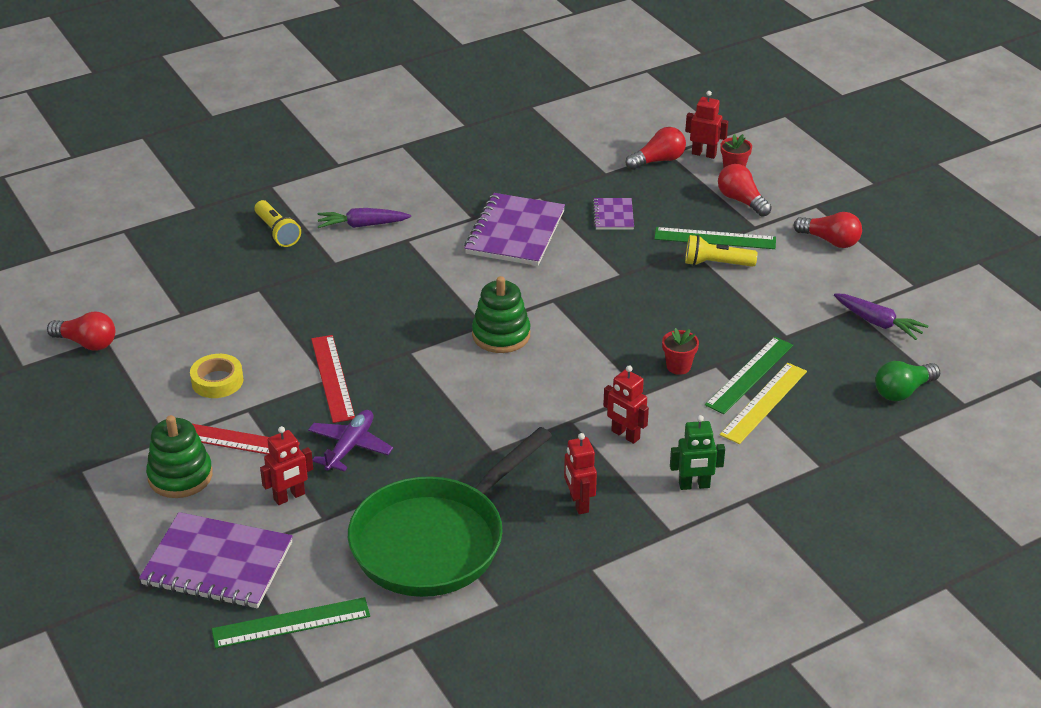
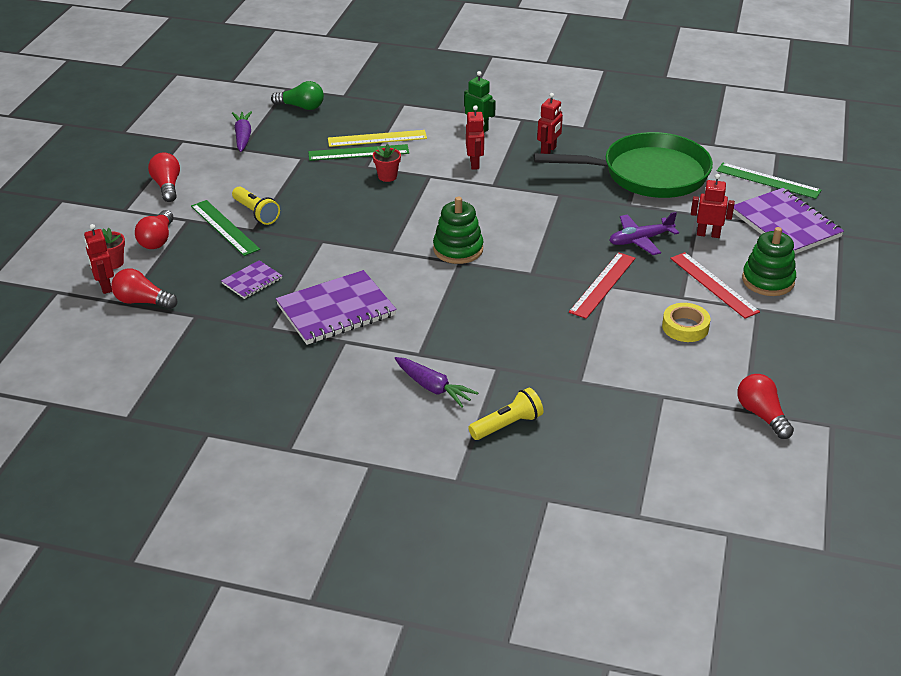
camera: 135 degrees left, 0 degrees up
yellow flashlight [255,200,301,247] -> yellow flashlight turned 45 degrees clockwise [468,388,543,440]

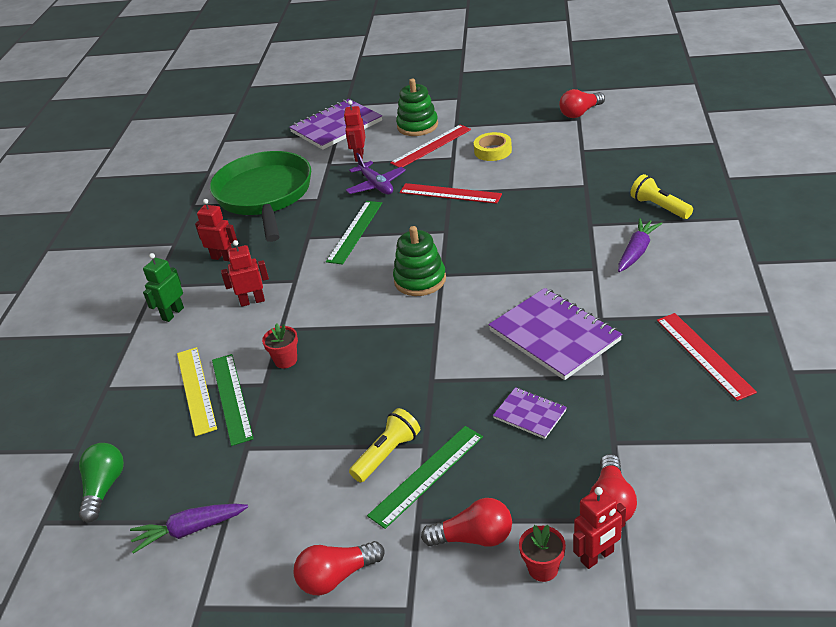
camera: 95 degrees left, 0 degrees up
green ruler [717,163,821,199] -> green ruler moved to [326,201,382,265]
none -> red ruler [657,313,757,401]

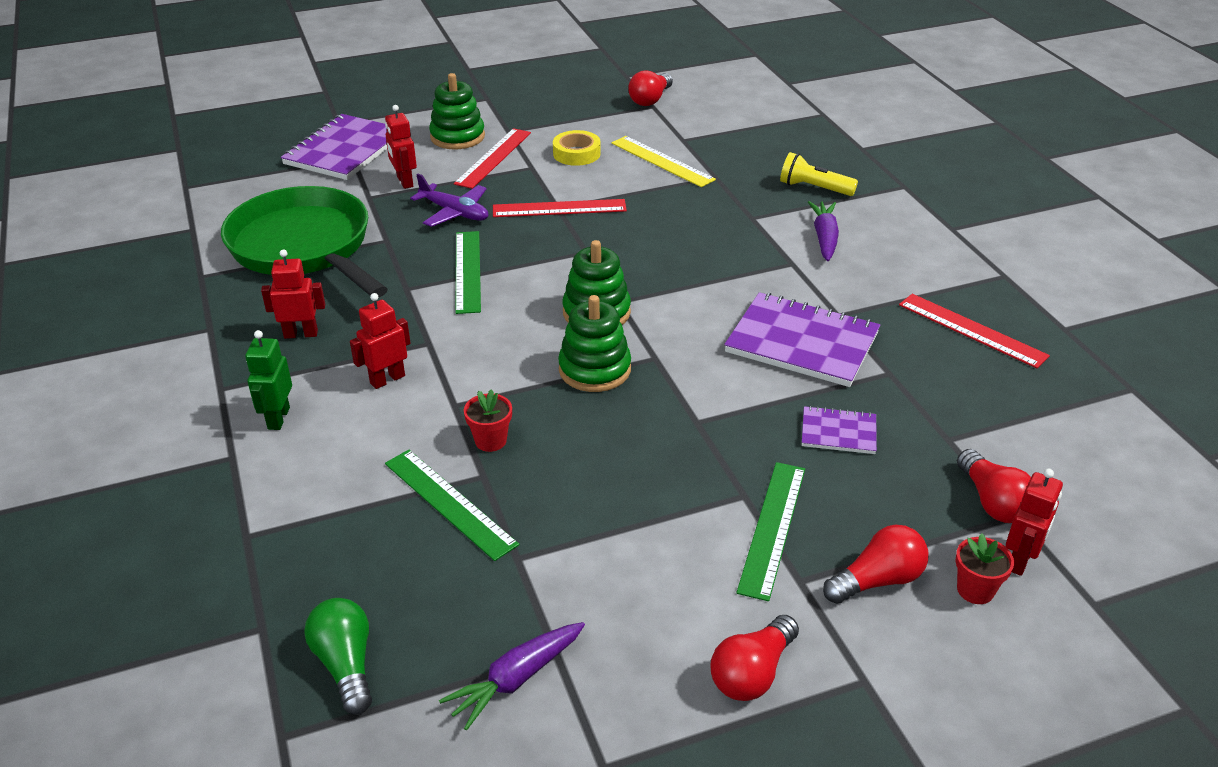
camera: 30 degrees left, 0 degrees up
yellow ruler [177,347,217,436] -> yellow ruler moved to [611,136,716,187]
yellow flashlight [349,408,420,482] -> none
none -> green stacking toy [558,295,631,392]

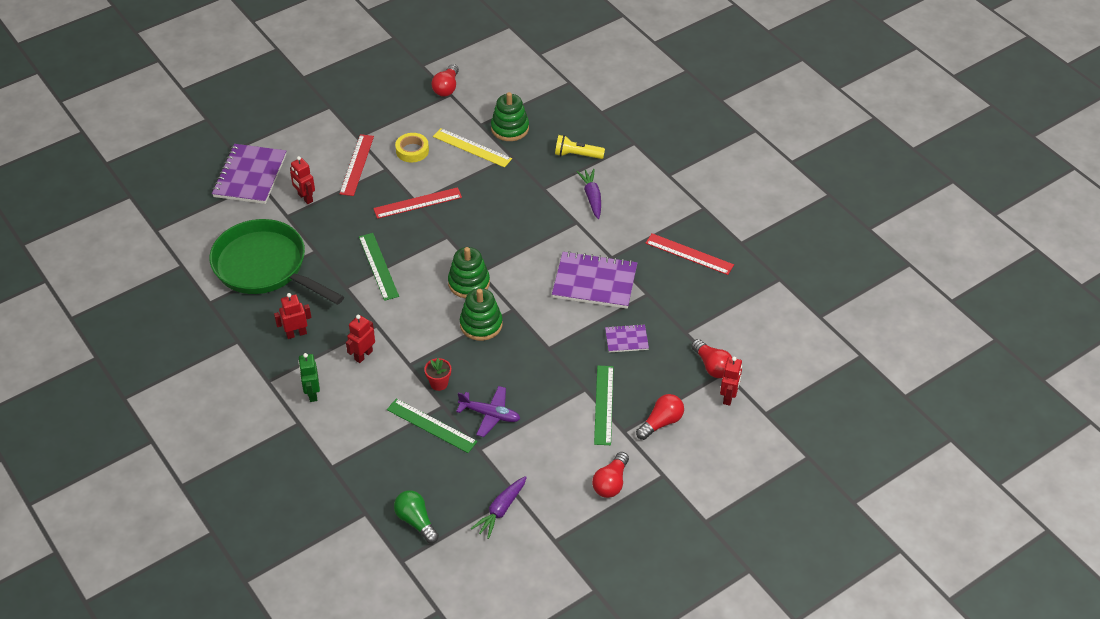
camera: 15 degrees left, 10 degrees up
purple plane [410,174,488,227] -> purple plane moved to [456,386,520,437]
green stacking toy [429,73,485,149] -> green stacking toy moved to [491,92,529,141]
red flower pot [955,533,1014,604] -> none

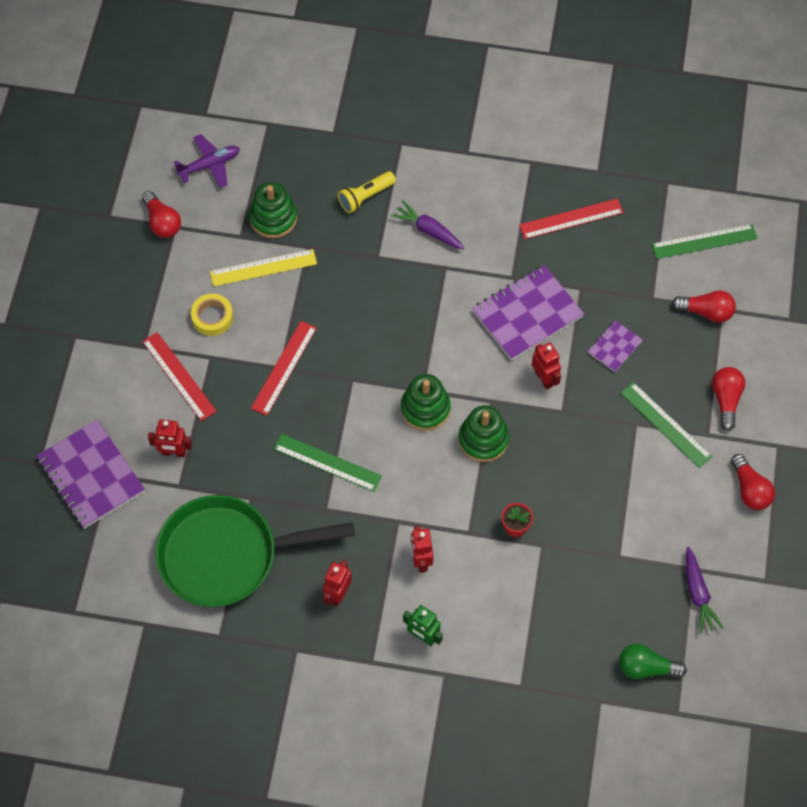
camera: 45 degrees left, 15 degrees up
green ruler [387,398,478,453] -> green ruler moved to [652,224,758,259]
purple plane [456,386,520,437] -> purple plane moved to [174,134,240,188]
red robot [720,357,742,406] -> red robot moved to [532,343,561,390]

